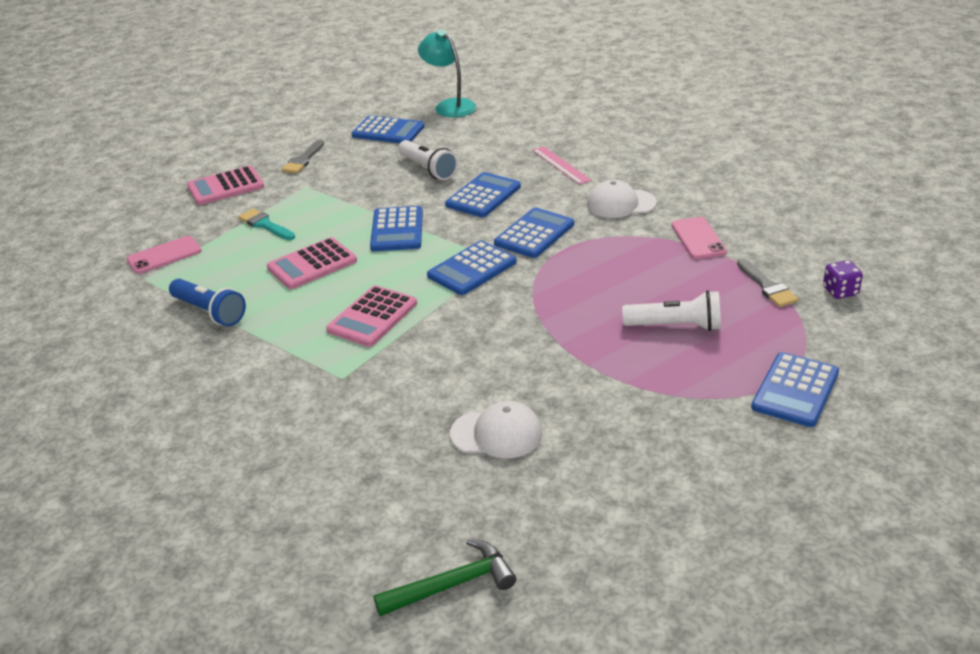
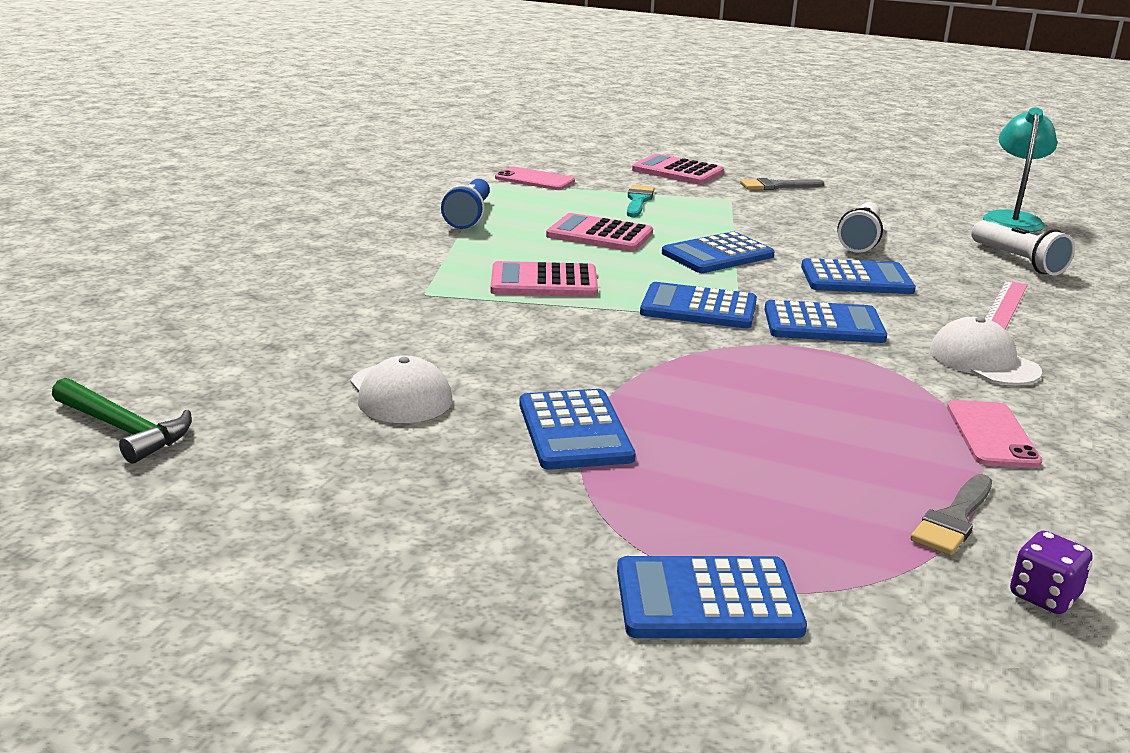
camera: 55 degrees right, 10 degrees down
blue calculator [352,115,425,143] -> blue calculator moved to [519,389,635,470]
white flashlight [622,290,721,331] -> white flashlight moved to [971,220,1075,276]
pink phone [671,217,727,259] -> pink phone turned 45 degrees counterclockwise [947,400,1042,468]

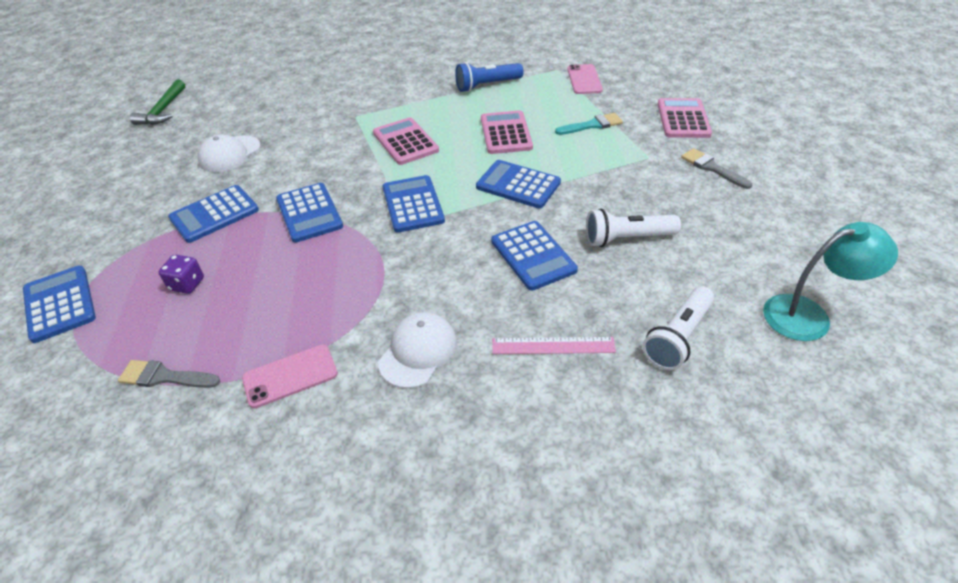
camera: 65 degrees right, 20 degrees up
blue calculator [764,300,887,343] -> blue calculator moved to [276,183,343,243]
purple dice [1010,531,1093,614] -> purple dice moved to [159,255,204,294]

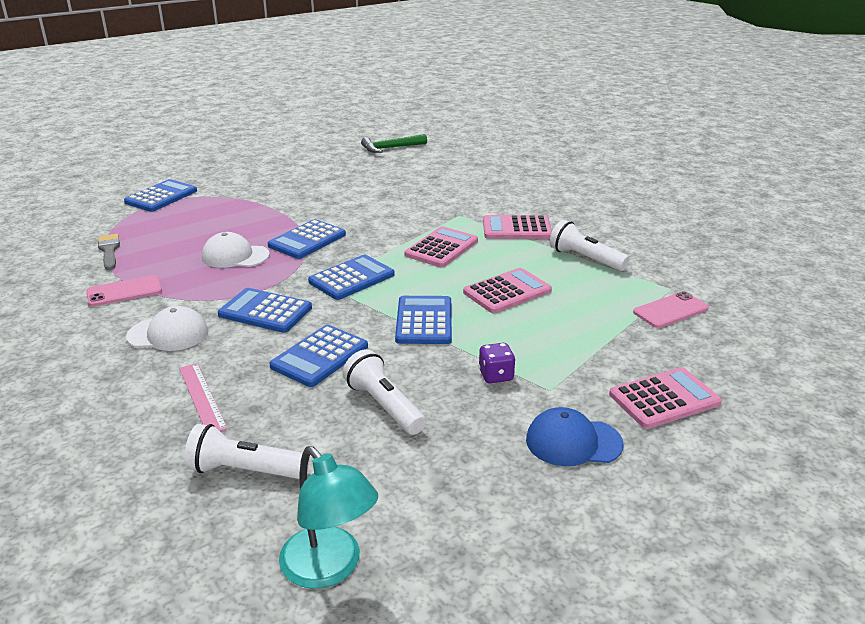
camera: 60 degrees right, 15 degrees down
purple dice [159,255,204,294] -> purple dice moved to [478,343,516,383]
blue calculator [168,185,259,243] -> blue calculator moved to [218,288,312,333]
white cap [198,134,260,173] -> white cap moved to [202,232,270,268]
pink phone [242,344,338,408] -> pink phone turned 60 degrees counterclockwise [86,275,162,307]
blue flashlight [455,62,523,92] -> white flashlight [549,220,629,271]
turquoise brush [555,113,623,135] -> none
grey brush [681,148,752,189] -> blue cap [526,407,623,466]
none -> pink calculator [483,215,552,239]

